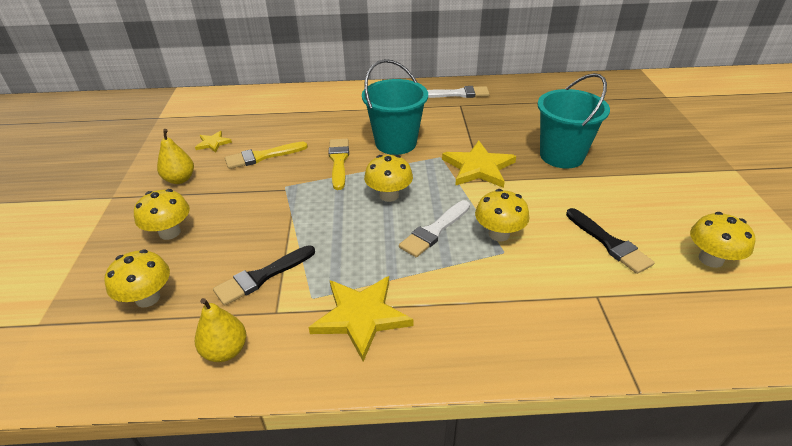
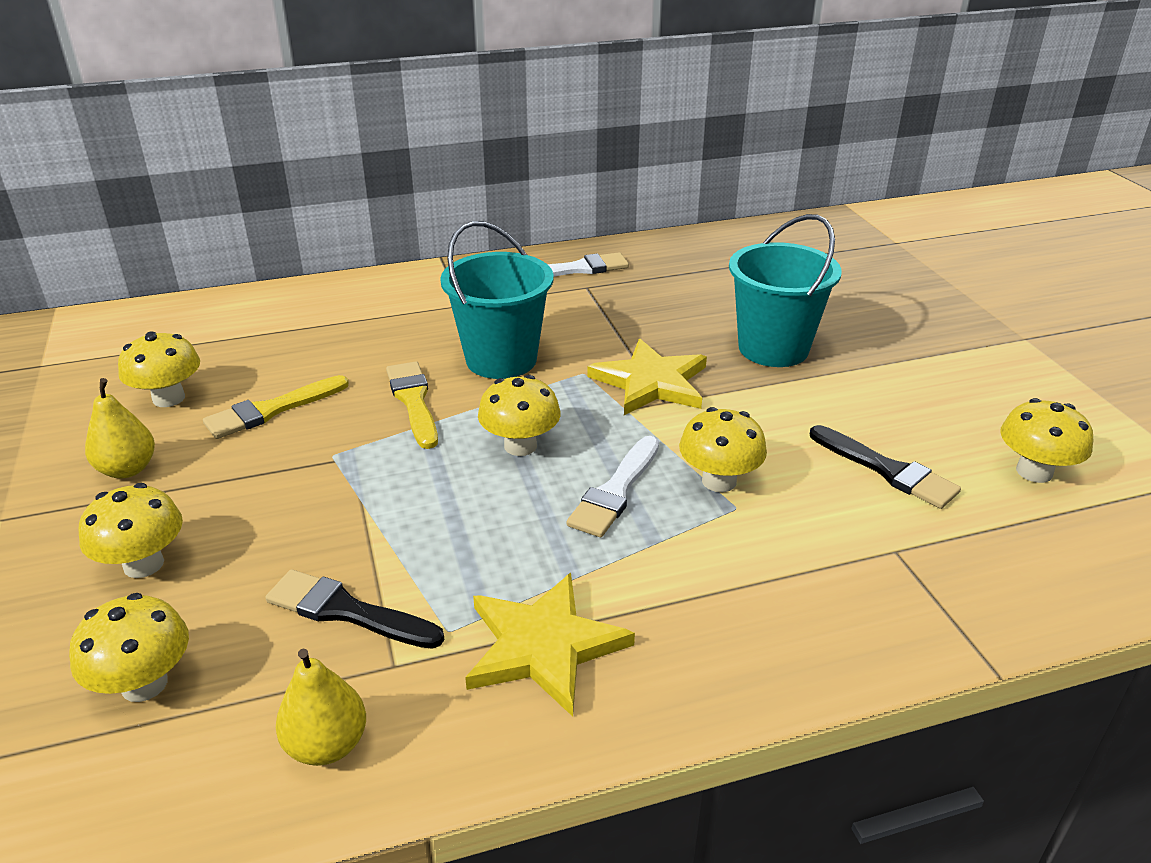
camera: 15 degrees left, 5 degrees down
yellow star [195,131,232,153] -> yellow mushroom [118,331,200,407]
black brush [213,245,315,305] -> black brush turned 75 degrees clockwise [266,569,444,649]

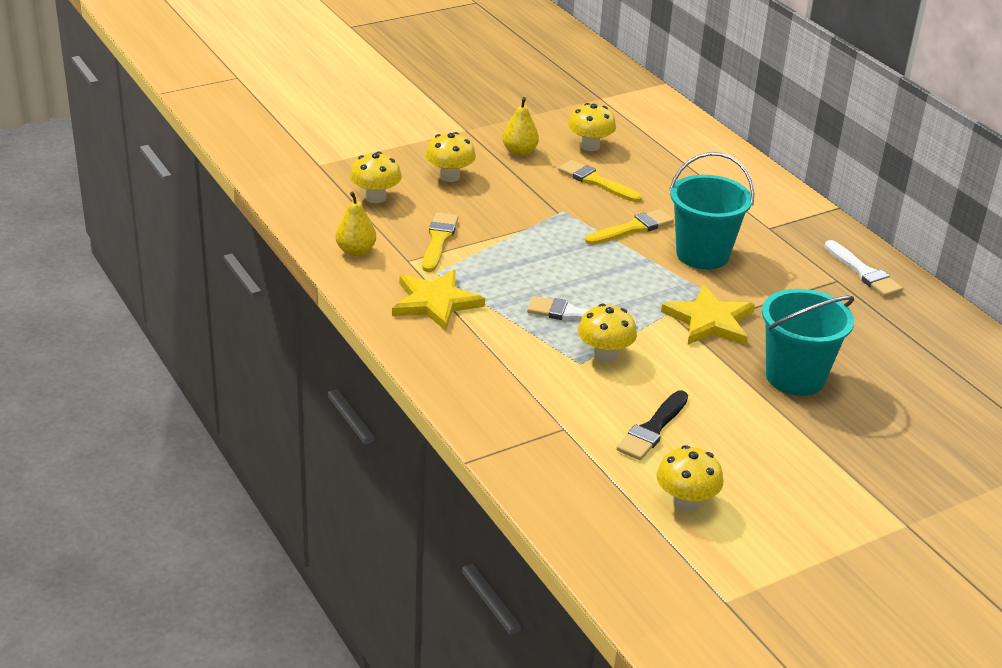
camera: 75 degrees right, 0 degrees up
black brush [266,569,444,649] -> yellow brush [422,213,459,272]
yellow mushroom [478,375,561,456] -> none

